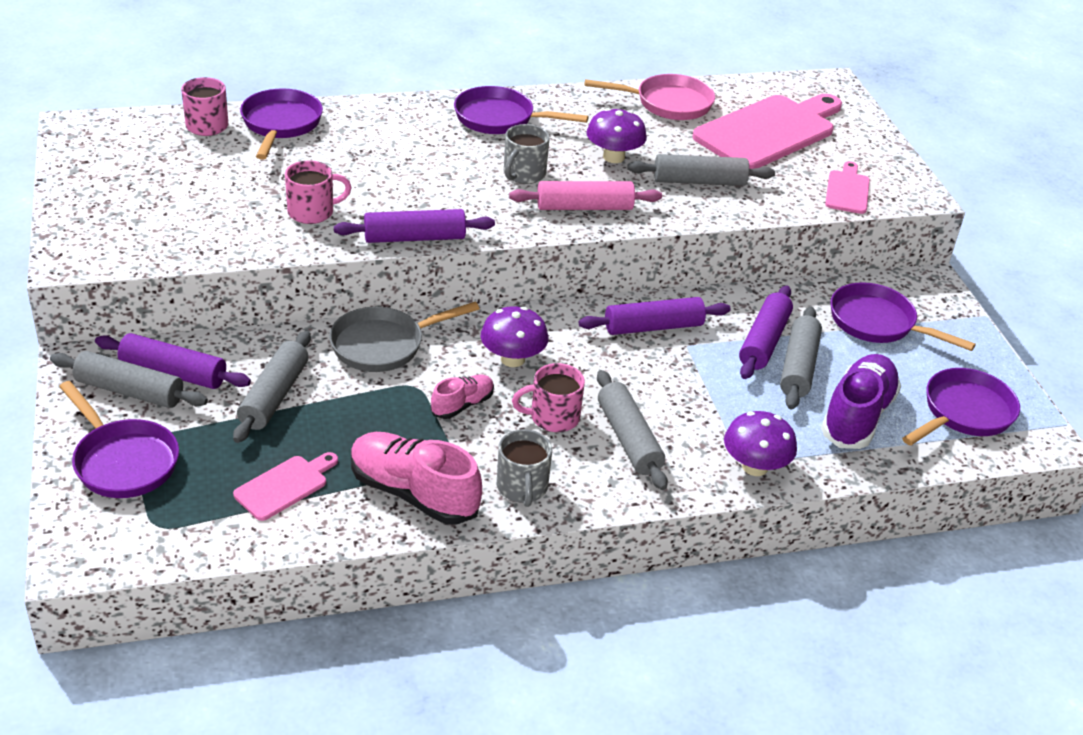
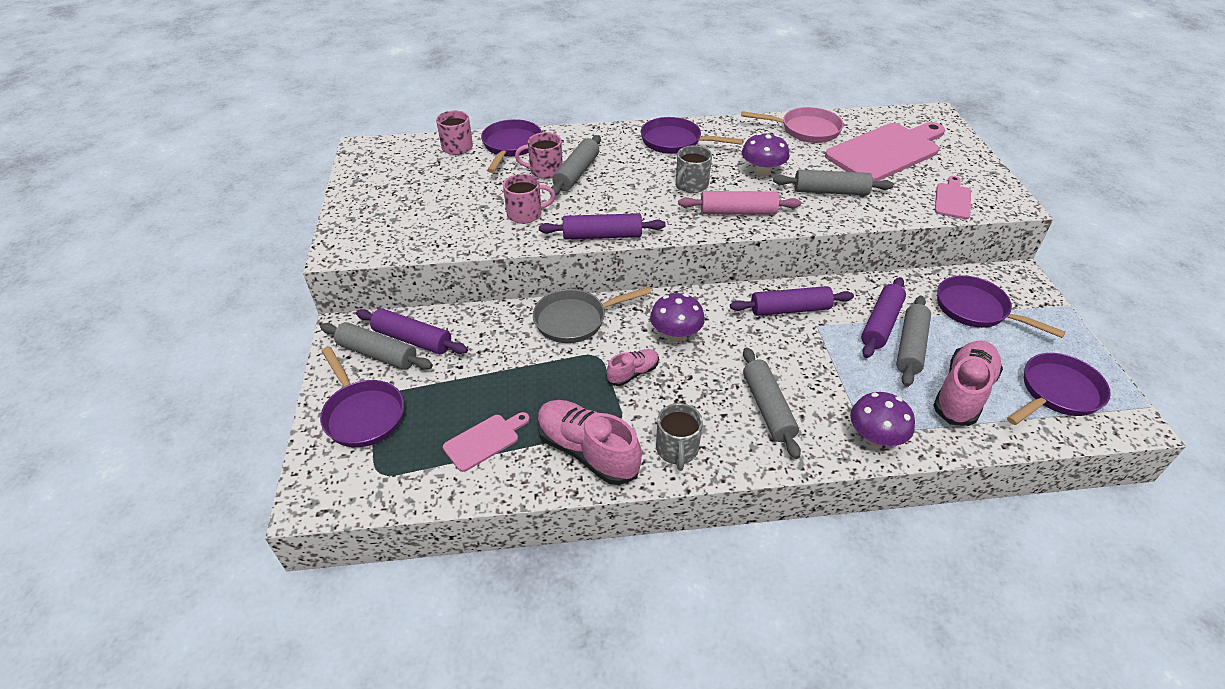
camera: 10 degrees right, 5 degrees up
grey rolling pin [233,331,311,443] -> grey rolling pin moved to [550,135,601,196]
pink mug [512,363,585,432] -> pink mug moved to [515,132,563,179]
purple shoe [821,354,901,449] -> pink shoe [933,340,1003,426]

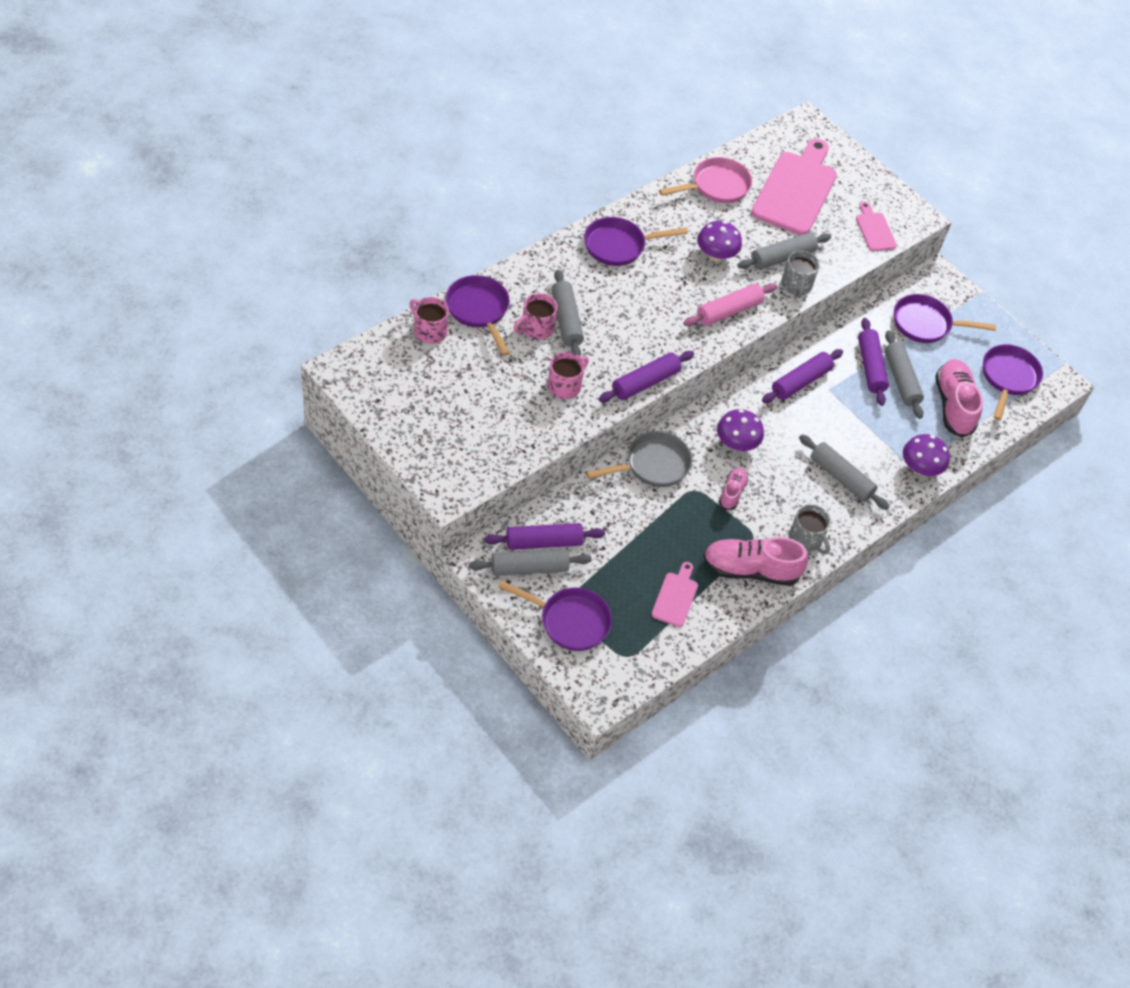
camera: 40 degrees left, 10 degrees up
grey pan [533,287,651,343] -> grey pan turned 150 degrees counterclockwise [586,431,692,487]
grey mug [676,145,712,193] -> grey mug moved to [781,251,820,298]

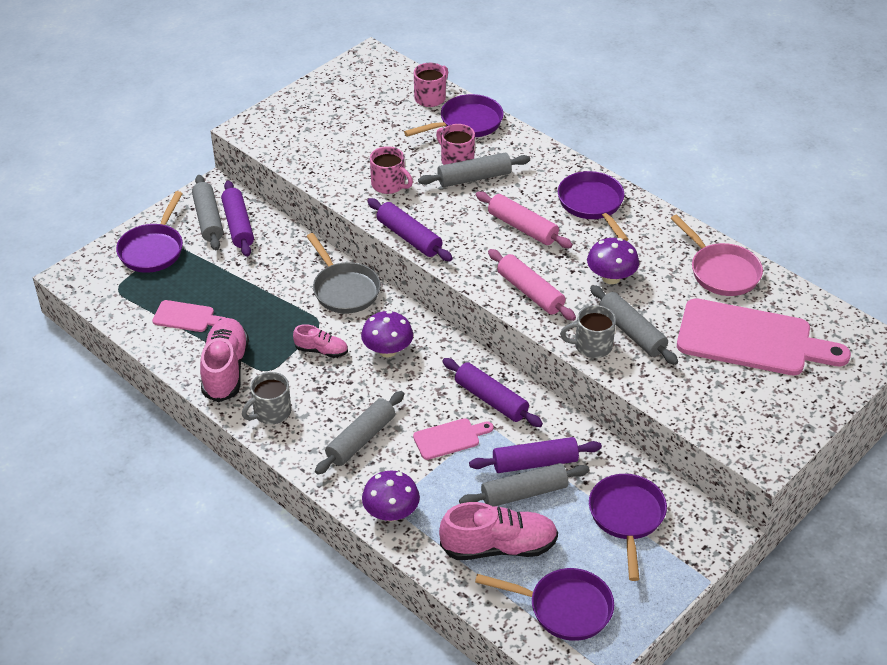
camera: 90 degrees right, 10 degrees down
pink cutting board [856,202,897,251] -> pink cutting board moved to [413,418,494,460]
none -> pink rolling pin [476,191,573,248]

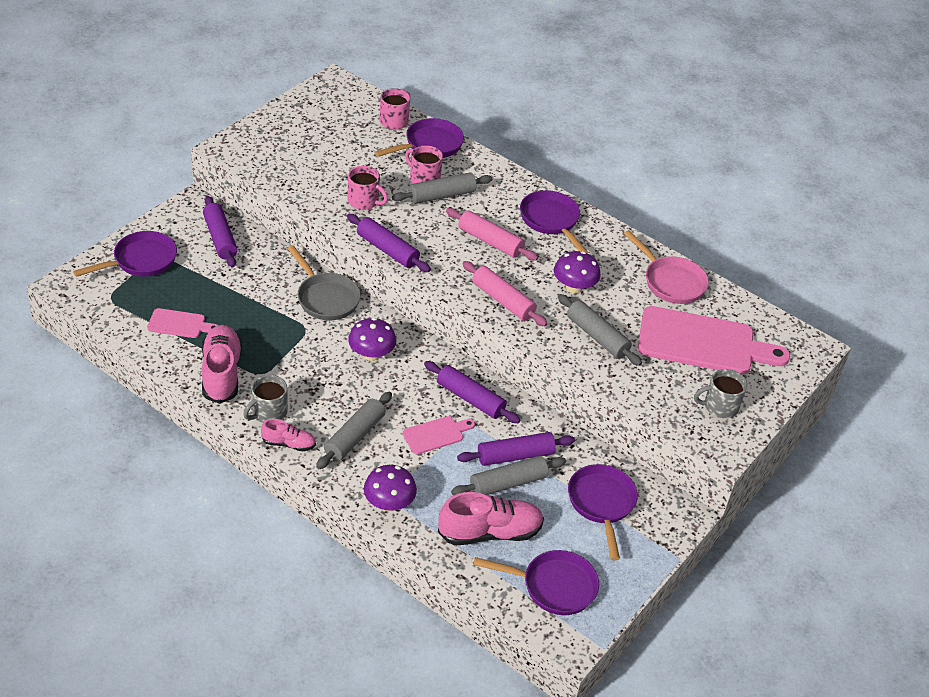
camera: 10 degrees left, 0 degrees up
purple pan [116,191,183,273] -> purple pan turned 135 degrees counterclockwise [73,231,177,277]
grey rolling pin [192,175,223,250] -> none
pink shoe [293,324,348,358] -> pink shoe moved to [261,419,316,451]
grey mug [560,305,616,358] -> grey mug moved to [694,369,747,418]

